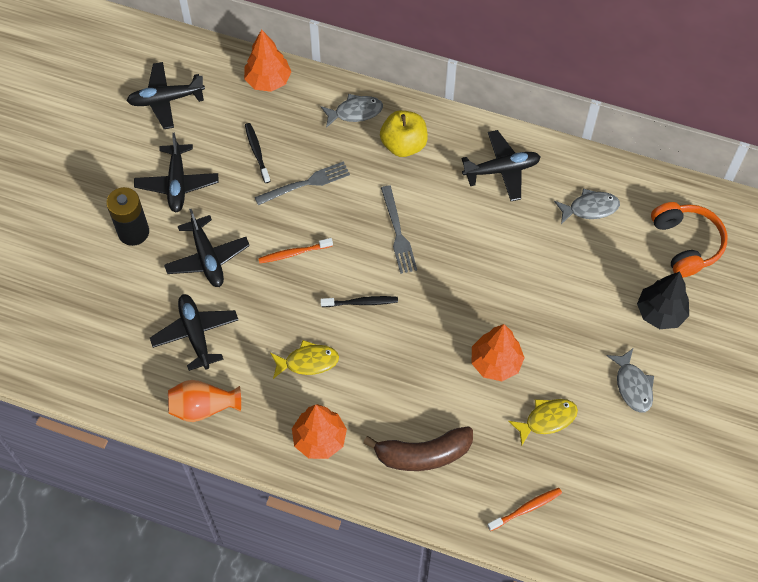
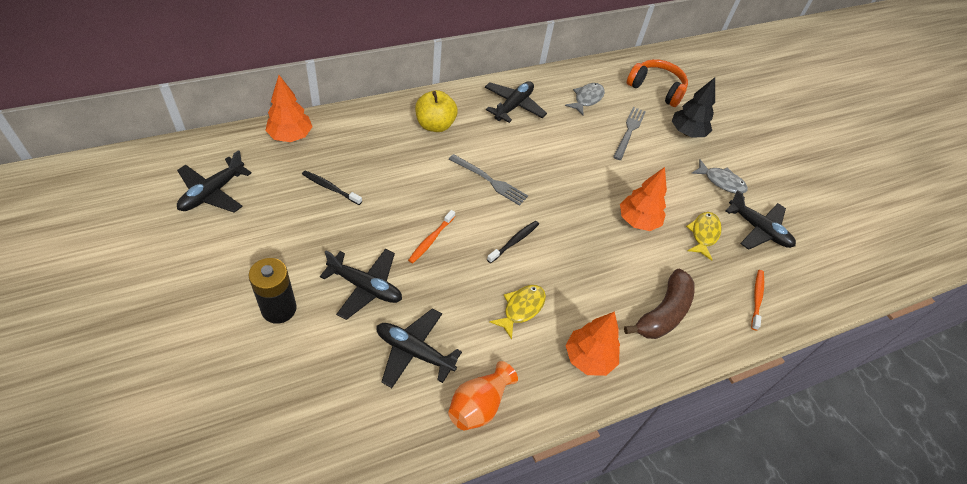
camera: 50 degrees left, 10 degrees down
black plane [134,133,218,212] -> black plane moved to [725,190,796,250]
grey fork [255,161,350,205] -> grey fork moved to [613,107,646,160]
grey fish [320,94,383,128] -> none

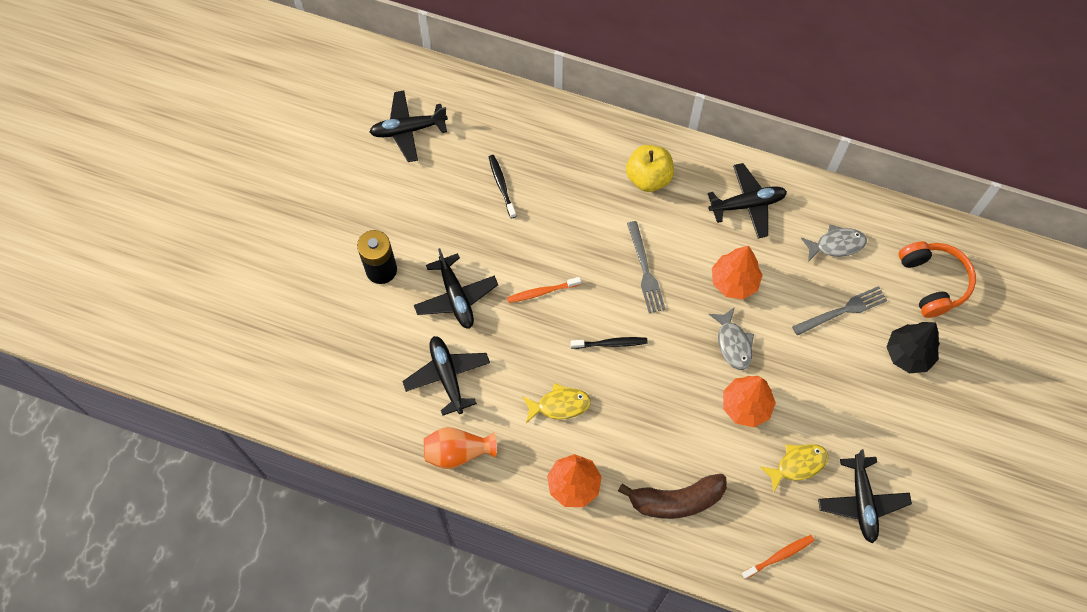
camera: 50 degrees right, 15 degrees up
orange tree [265,75,313,142] -> orange tree moved to [712,246,763,299]
grey fish [691,160,748,193] -> grey fish moved to [709,307,754,370]

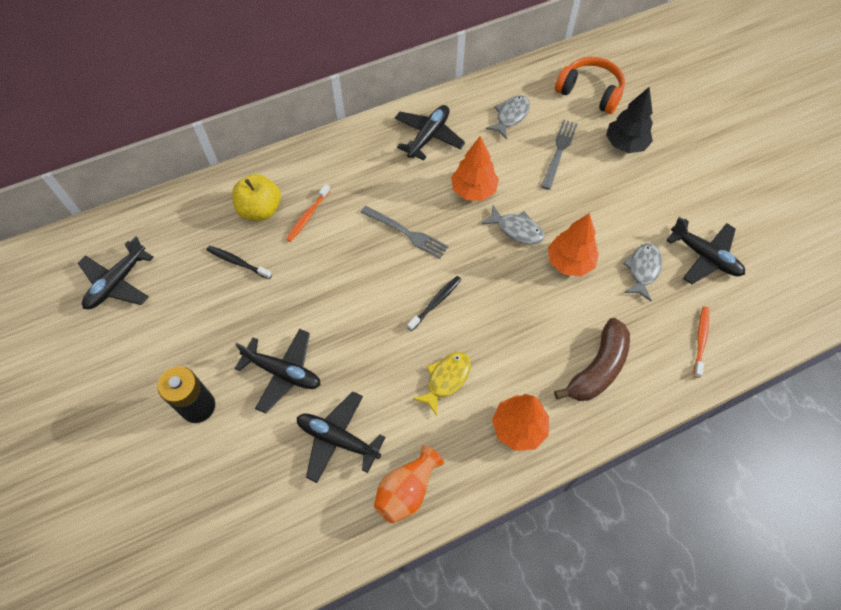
camera: 45 degrees left, 5 degrees down
orange toothbrush [507,277,581,303] -> orange toothbrush moved to [286,184,331,242]
yellow apple [626,145,674,192] -> yellow apple moved to [232,174,281,221]
yellow fish [760,444,829,493] -> grey fish [623,243,662,301]

